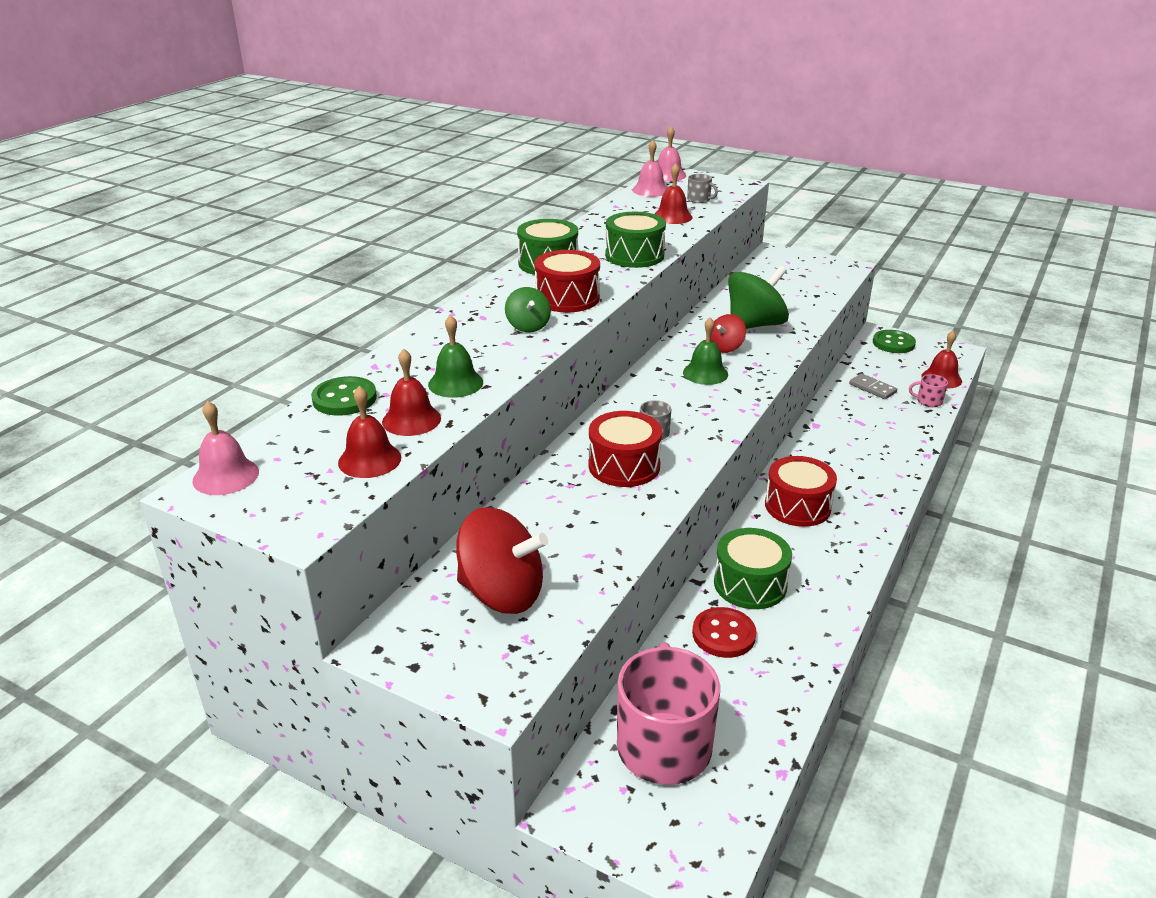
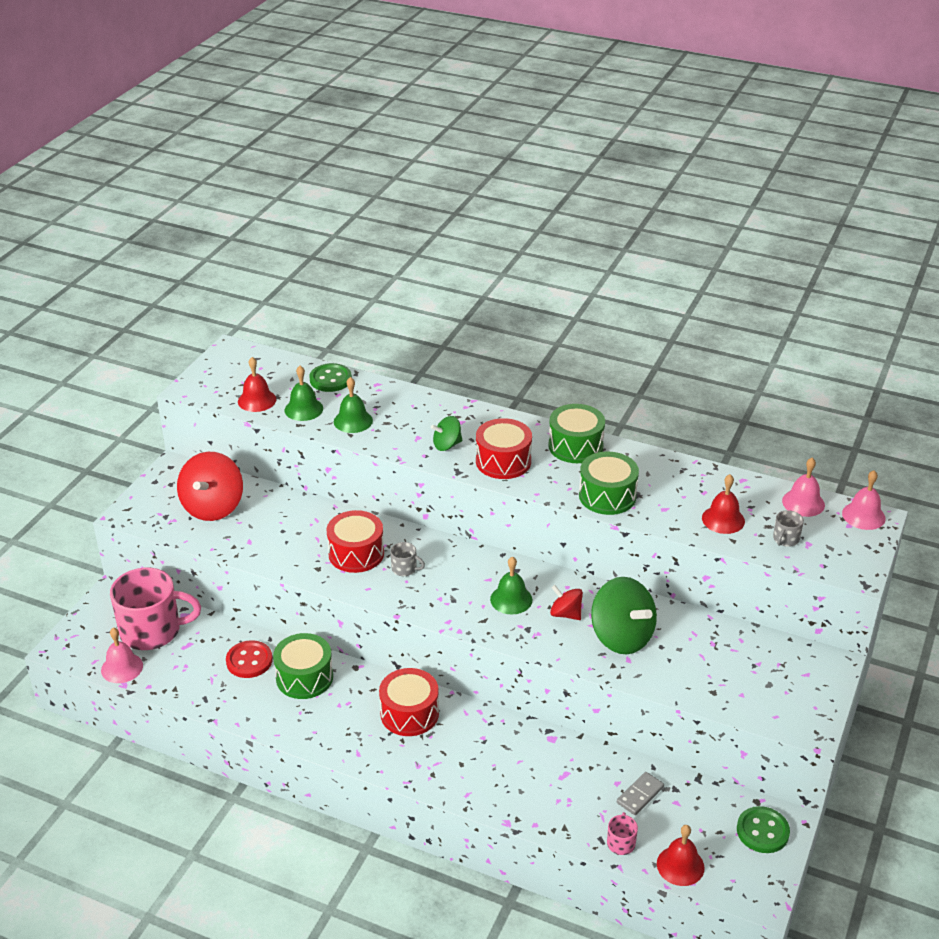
camera: 85 degrees right, 5 degrees up
pink bell [192,401,259,495] -> pink bell moved to [101,628,143,683]
red bell [382,349,441,436] -> green bell [285,366,323,421]

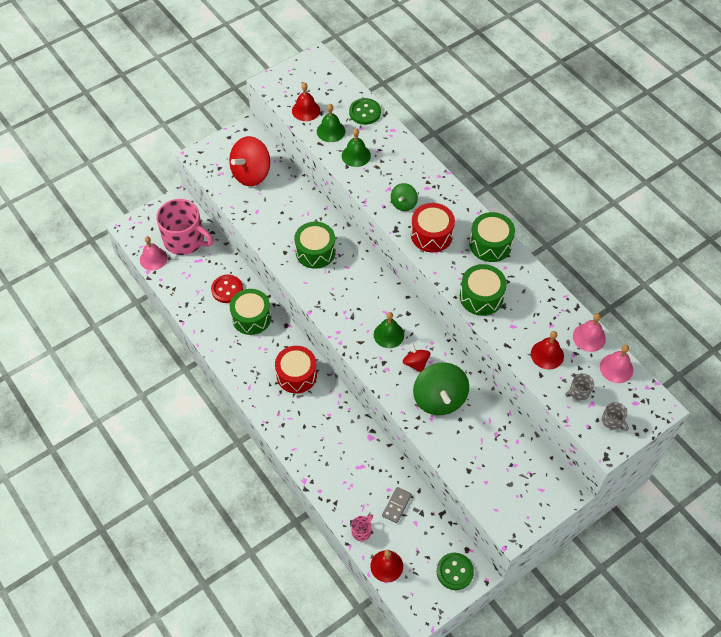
camera: 30 degrees right, 20 degrees up
red drum [327,510,384,573] -> green drum [294,222,336,269]
grey mug [390,542,425,576] -> grey mug moved to [602,402,629,431]
green spinning top [431,416,462,451] -> green spinning top turned 75 degrees counterclockwise [391,183,418,211]
grey domino [617,772,664,815] -> grey domino turned 45 degrees counterclockwise [382,487,412,523]
pink bell [842,470,886,530] -> pink bell moved to [573,313,606,352]

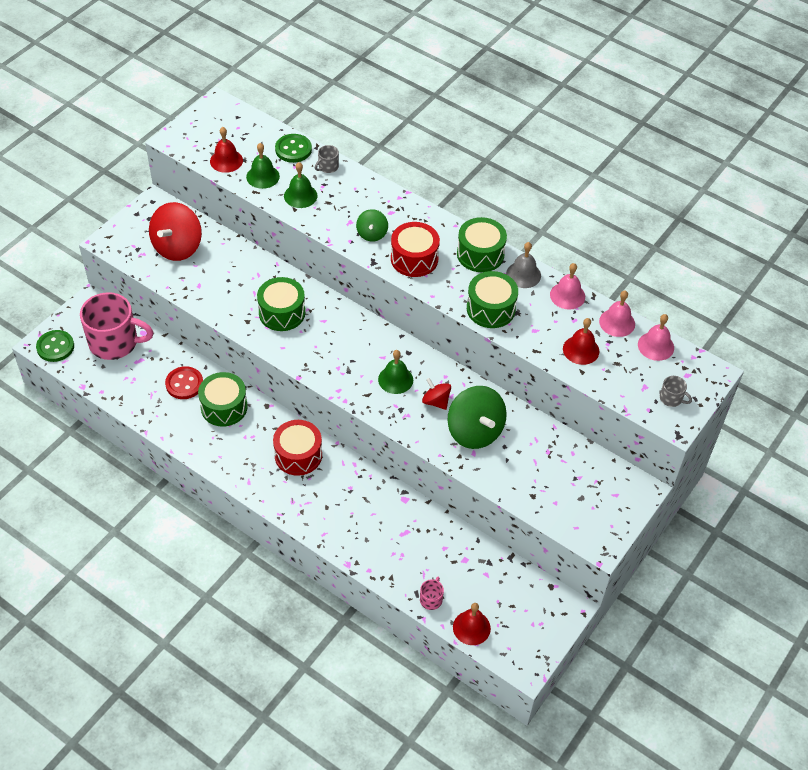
camera: 20 degrees left, 5 degrees down
pink bell [140,236,167,270] -> pink bell moved to [550,263,585,310]
grey domino [382,487,412,523] -> none
green button [437,553,474,590] -> green button moved to [36,330,74,362]
grey mug [565,373,594,401] -> grey mug moved to [315,145,339,173]
none -> grey bell [506,242,541,288]

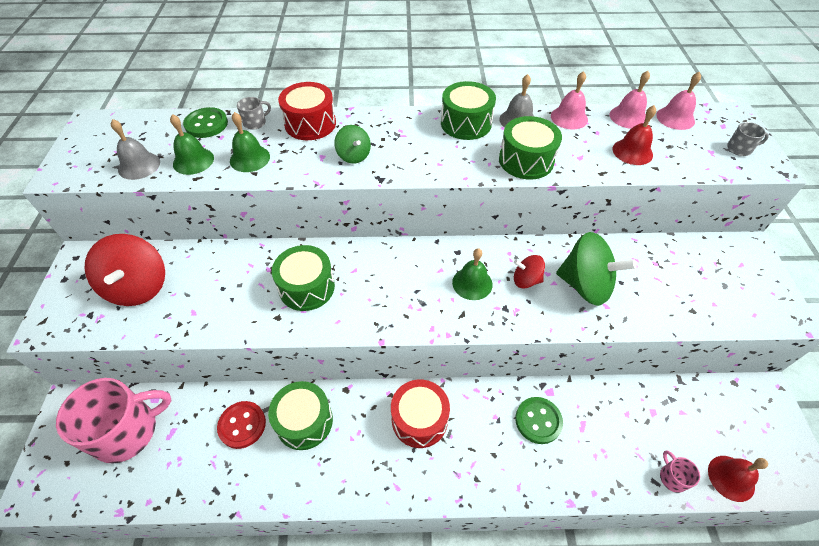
camera: 35 degrees left, 0 degrees up
green button [36,330,74,362] -> green button moved to [515,397,563,444]
red bell [210,127,243,173] -> grey bell [111,119,160,180]
grey mug [315,145,339,173] -> grey mug turned 135 degrees counterclockwise [237,97,271,130]
red drum [391,222,440,277] -> red drum moved to [278,82,336,140]

